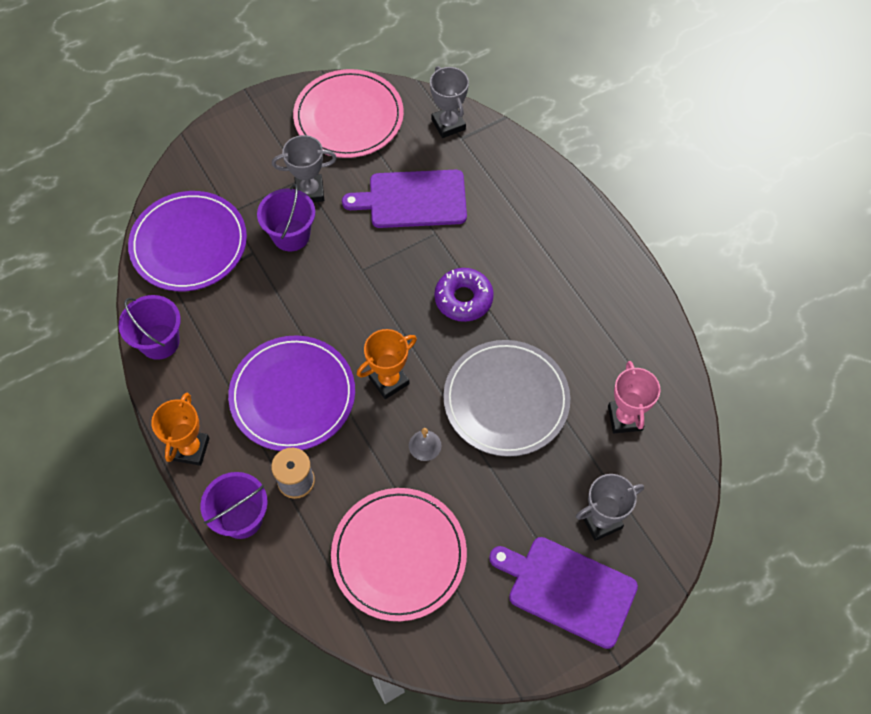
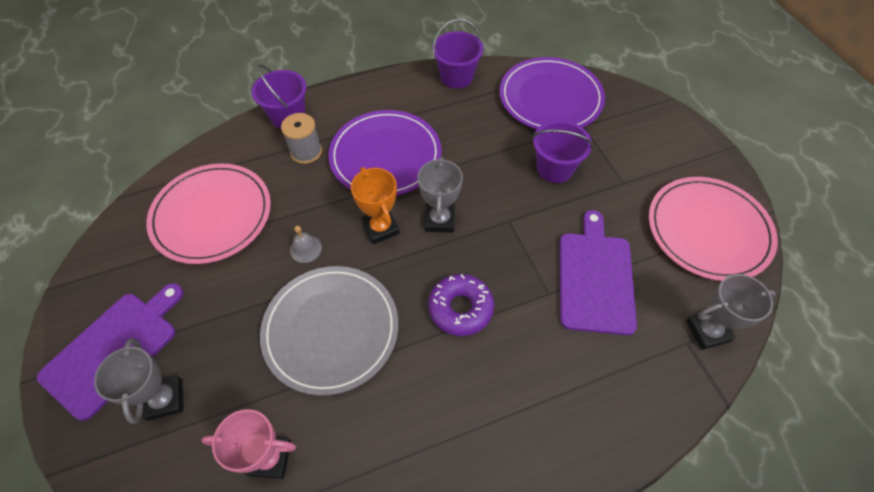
camera: 100 degrees right, 5 degrees down
orange trophy [151,393,210,466] -> none
grey trophy [272,135,337,202] -> grey trophy moved to [417,157,463,233]

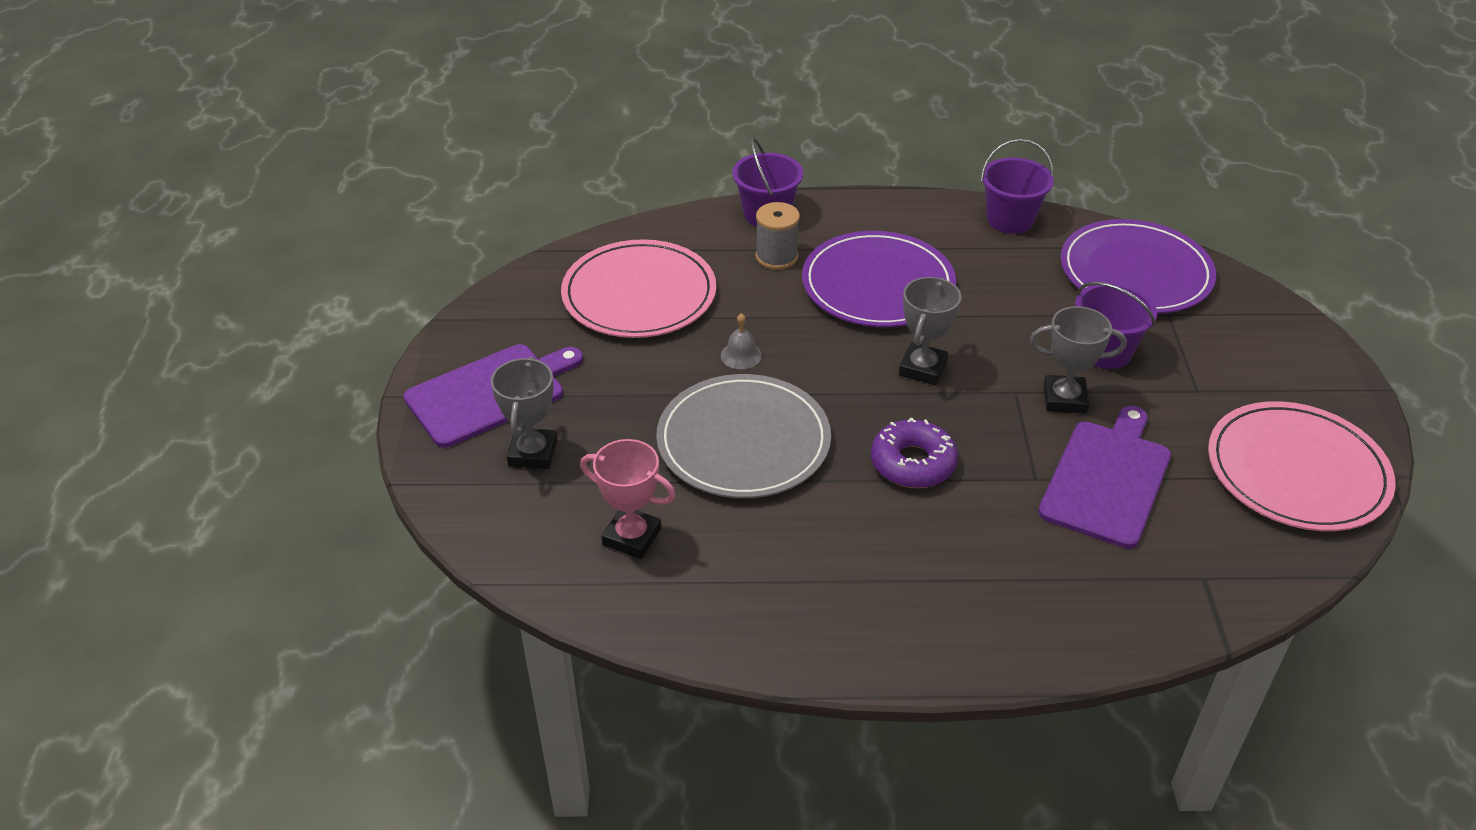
camera: 20 degrees right, 15 degrees down
orange trophy [351,167,400,244] -> none
grey trophy [686,274,776,350] -> grey trophy moved to [1030,306,1127,414]

